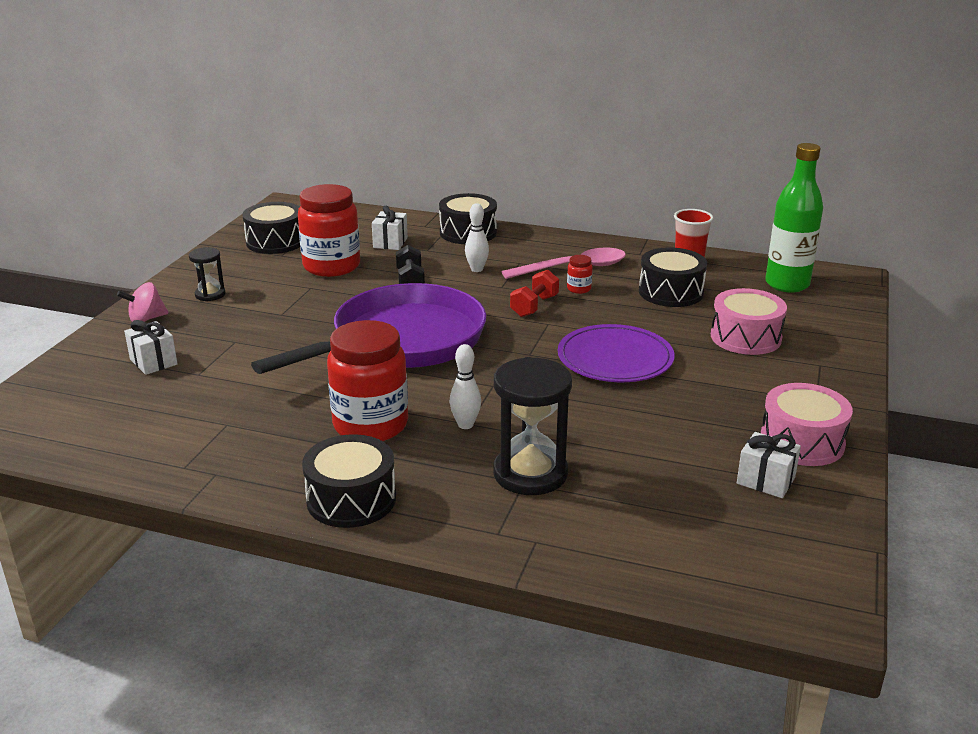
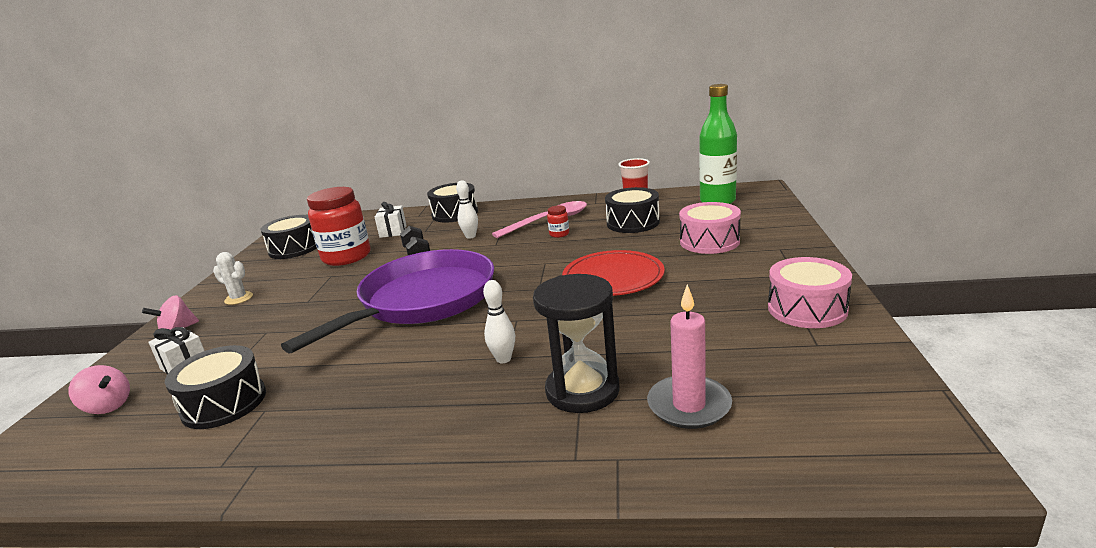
camera: 10 degrees left, 5 degrees down
black hourglass [189,247,225,301] -> white cactus [213,252,253,305]
black drum [302,434,396,528] -> black drum moved to [165,345,266,429]
red jar [327,320,408,441] -> none
red dumbbell [510,270,559,317] -> none
purple plate [558,324,675,382] -> red plate [562,250,665,296]
white gift [737,432,801,498] -> none
none -> pink spinning top [68,365,130,414]
none -> pink candle [647,284,732,429]

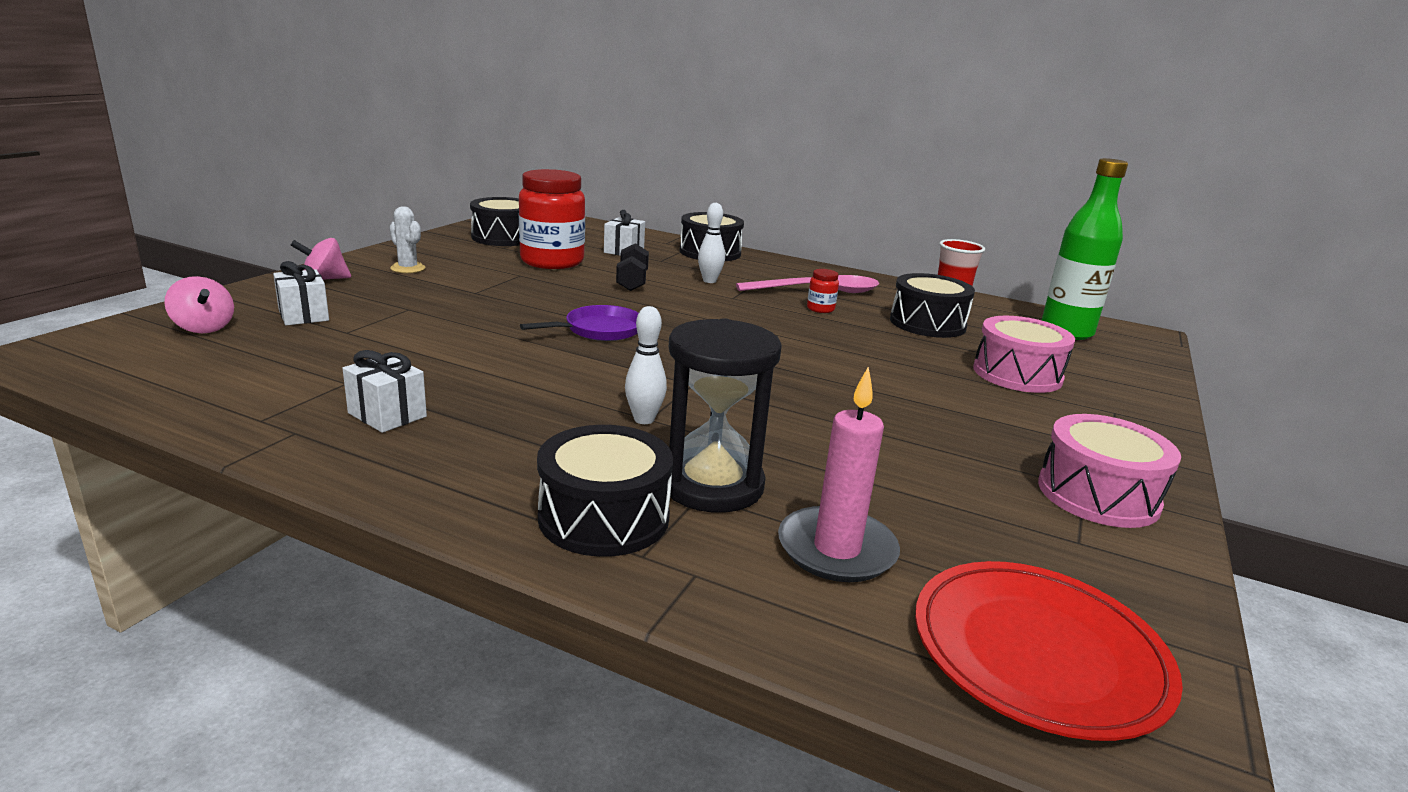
camera: 15 degrees right, 0 degrees up
black drum [165,345,266,429] -> black drum moved to [537,425,673,557]
purple pan [281,249,494,354] -> purple pan [520,305,639,341], size x0.43
red plate [562,250,665,296] -> red plate moved to [915,561,1183,741]
none -> white gift [342,350,427,433]

